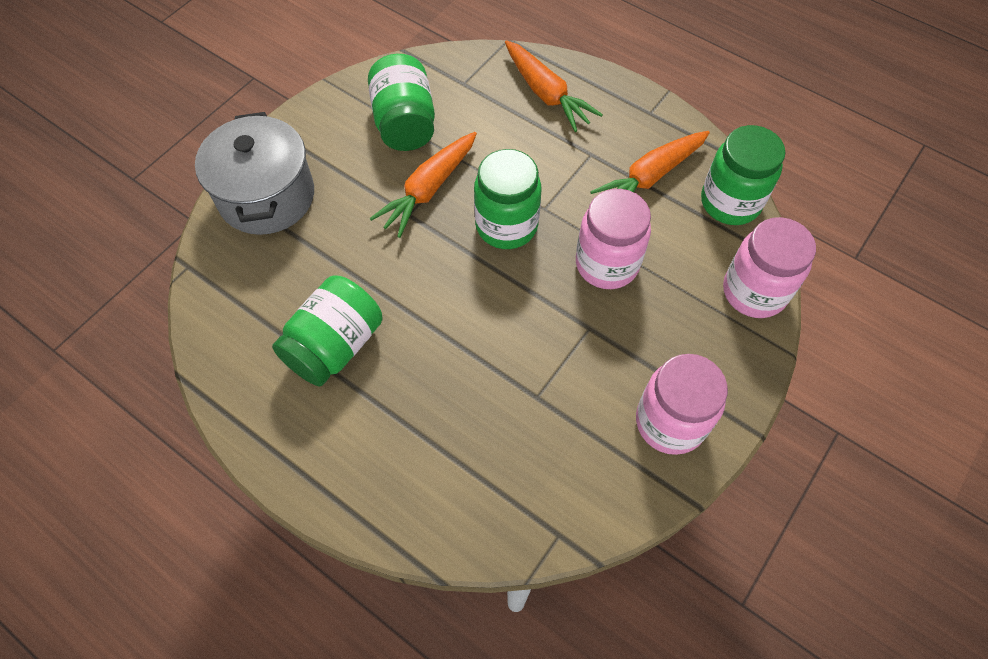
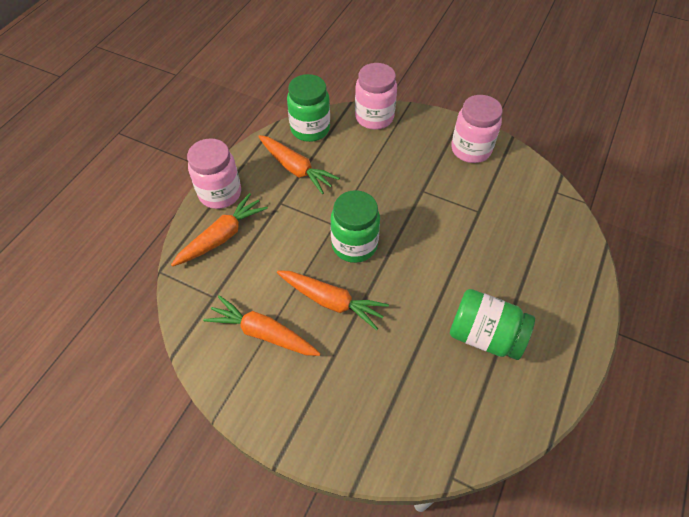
camera: 100 degrees left, 5 degrees down
grey pot [195,112,314,235] -> none
green jar [368,54,435,151] -> orange carrot [203,295,321,356]
pink jar [576,189,651,289] -> pink jar moved to [187,139,241,209]

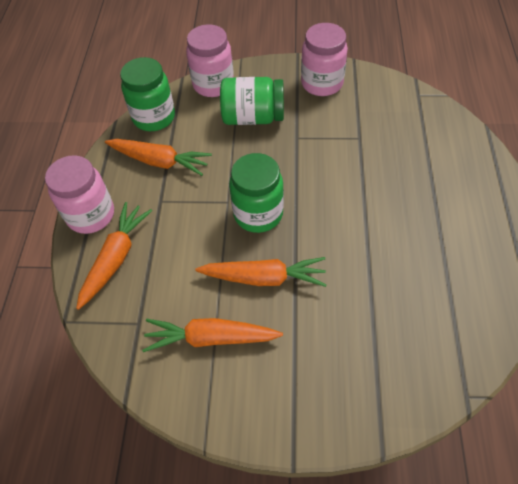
camera: 20 degrees left, 0 degrees up
green jar [450,289,535,360] -> green jar moved to [220,77,284,125]

